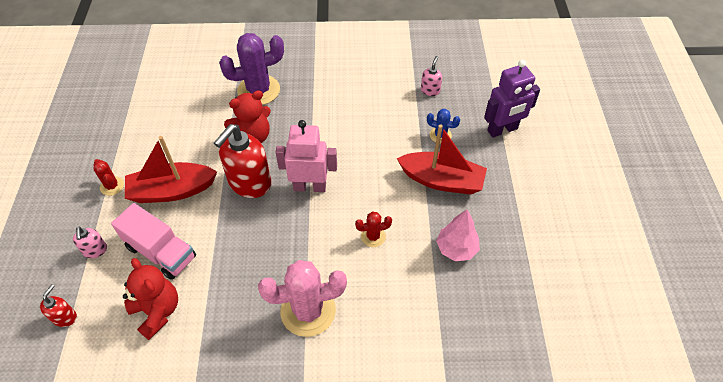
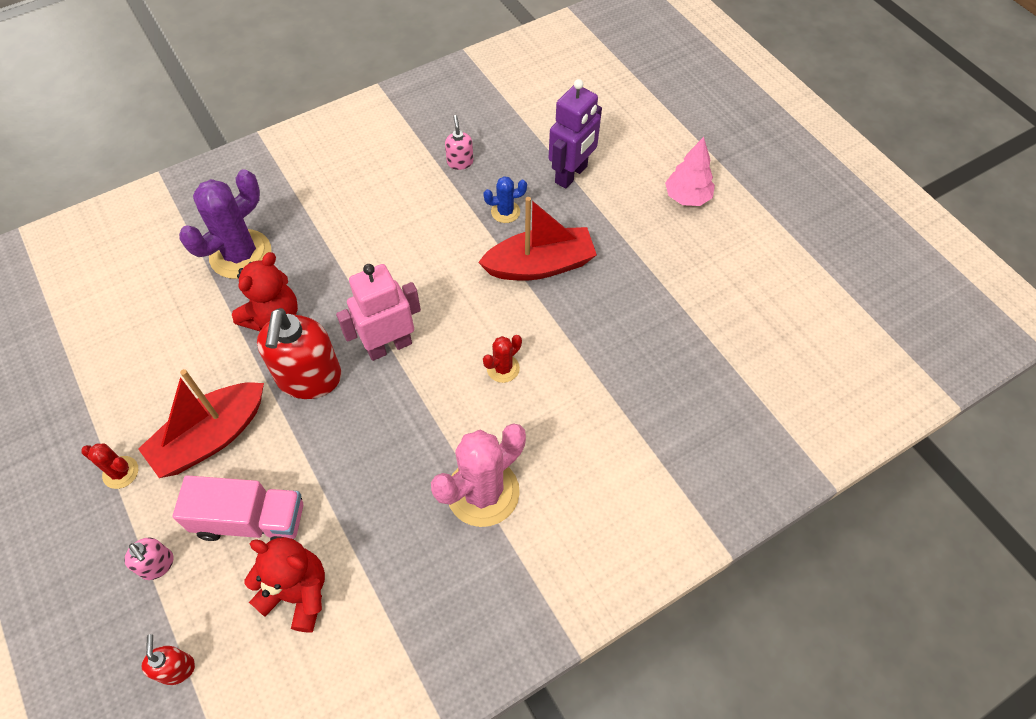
camera: 30 degrees left, 5 degrees up
pink tree [436,209,480,261] -> pink tree moved to [665,137,715,206]

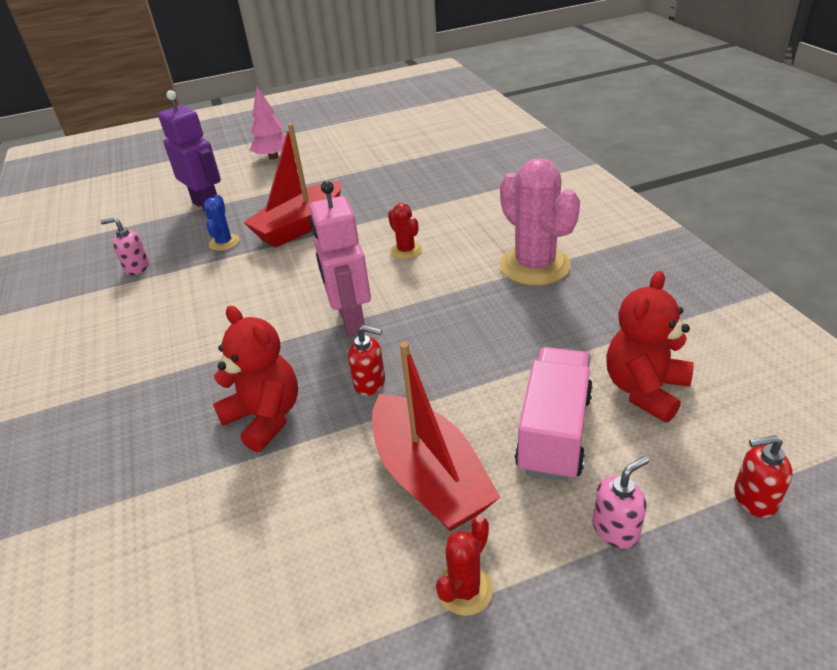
camera: 75 degrees left, 20 degrees down
purple cactus [179,169,271,279] -> none
red soap dispenser [257,308,342,399] -> red soap dispenser [348,325,385,396], size x0.47
red boat [478,197,597,281] -> red boat turned 135 degrees counterclockwise [243,123,342,247]

